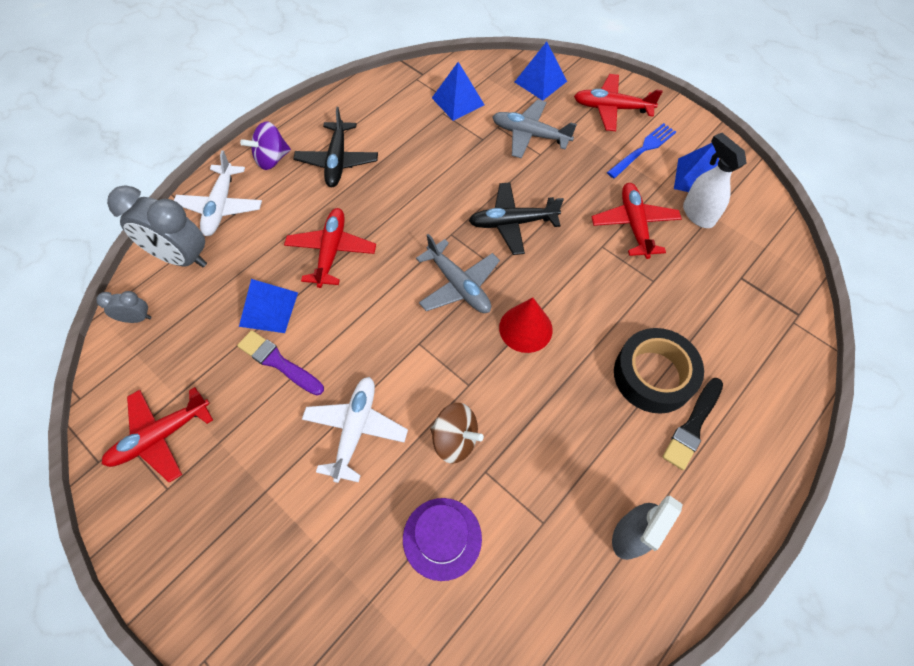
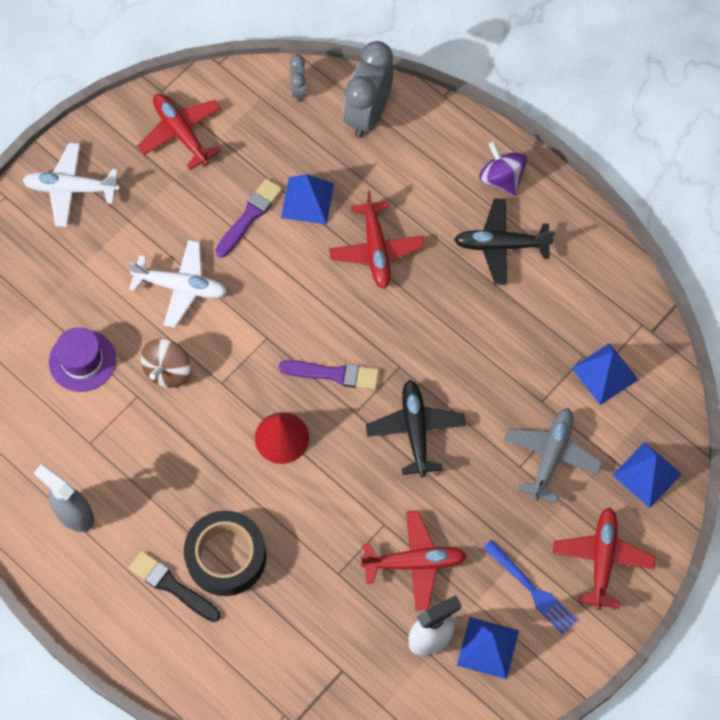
camera: 90 degrees right, 5 degrees up
white plane [174,150,262,236] -> white plane moved to [22,143,120,227]
red plane [284,208,376,288] -> red plane turned 75 degrees clockwise [329,191,425,289]
grey plane [416,234,500,313] -> purple brush [278,360,379,390]

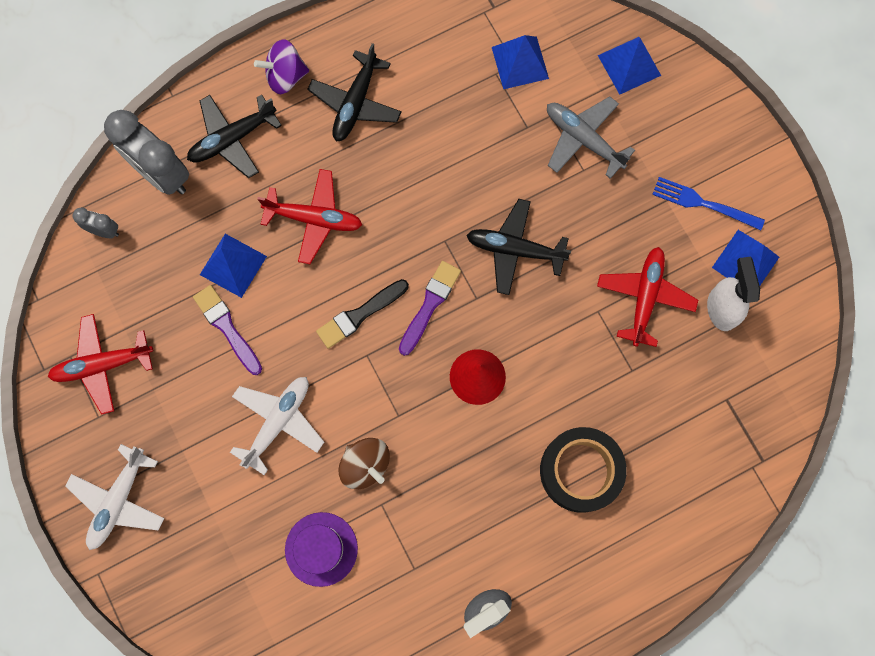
camera: 70 degrees left, 10 degrees up
black brush [129,551,220,622] -> black brush moved to [316,279,409,349]
blue fork [483,540,578,635] -> blue fork turned 135 degrees counterclockwise [652,177,765,230]
red plane [553,507,656,610] -> none
none -> black plane [187,95,282,178]

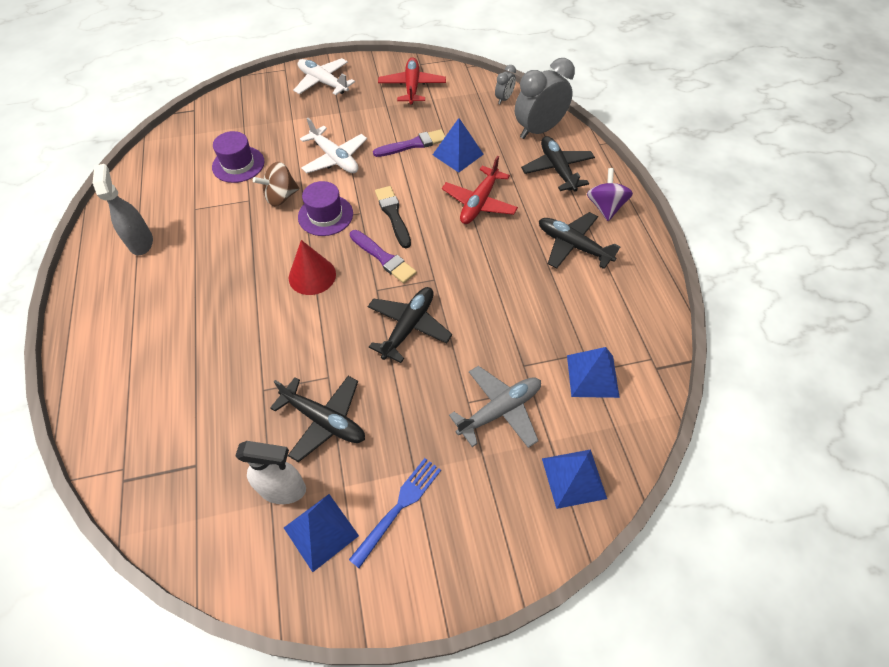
camera: 105 degrees right, 20 degrees down
black tape [540,427,627,513] -> none
red plane [597,247,698,347] -> black plane [270,376,365,462]
none -> purple hat [298,181,353,236]

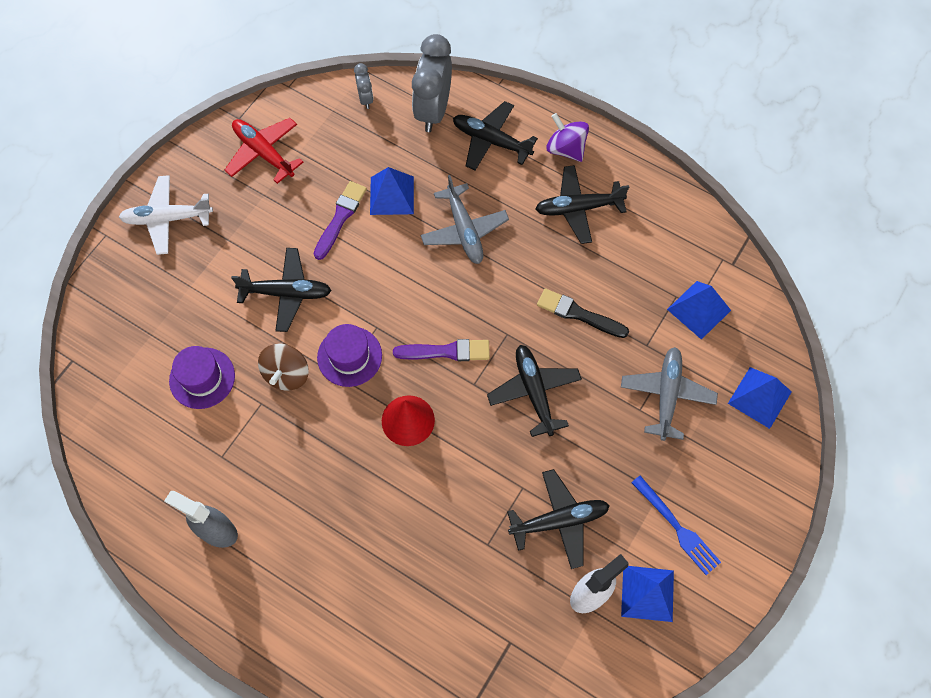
camera: 45 degrees left, 10 degrees up
white plane [300,118,367,173] -> black plane [231,248,332,332]
blue fork [349,458,441,568] -> blue fork turned 150 degrees clockwise [631,475,721,575]
black brush [375,186,411,248] -> black brush moved to [537,288,629,338]
red plane [442,156,518,224] -> grey plane [421,175,509,264]

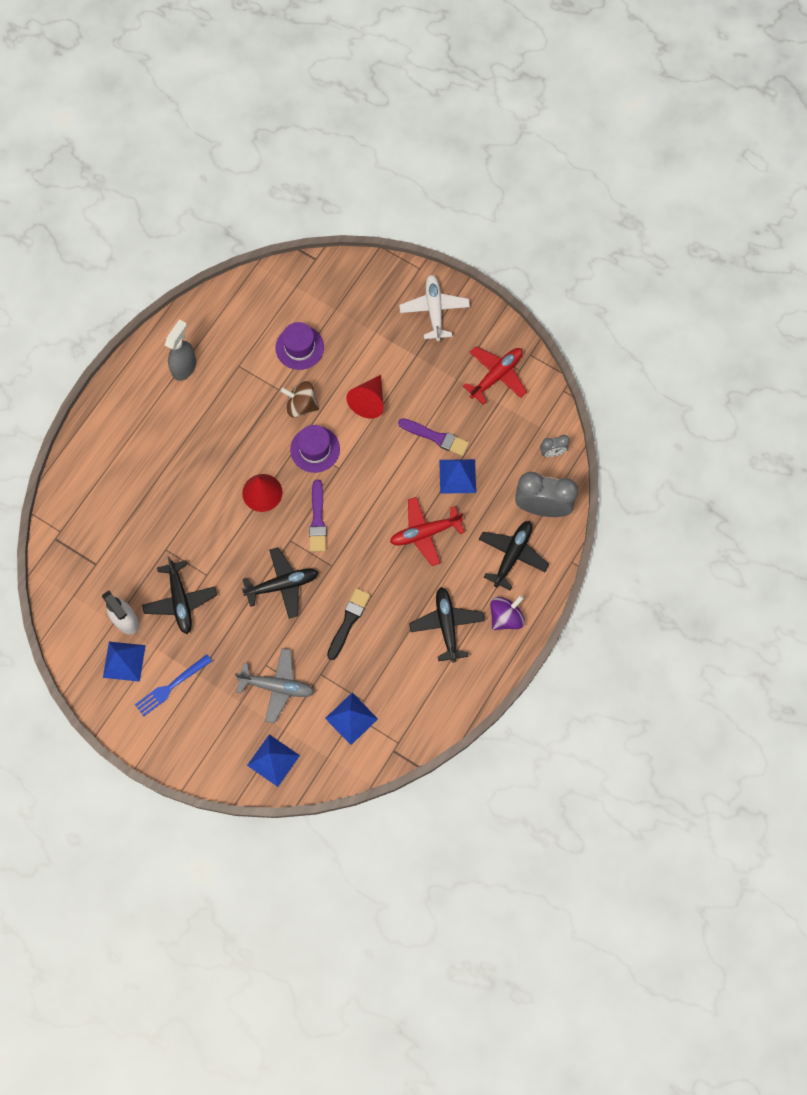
camera: 90 degrees right, 5 degrees up
black plane [231,248,332,332] -> red cone [346,375,384,419]
grey plane [421,175,509,264] -> red plane [390,497,465,566]

